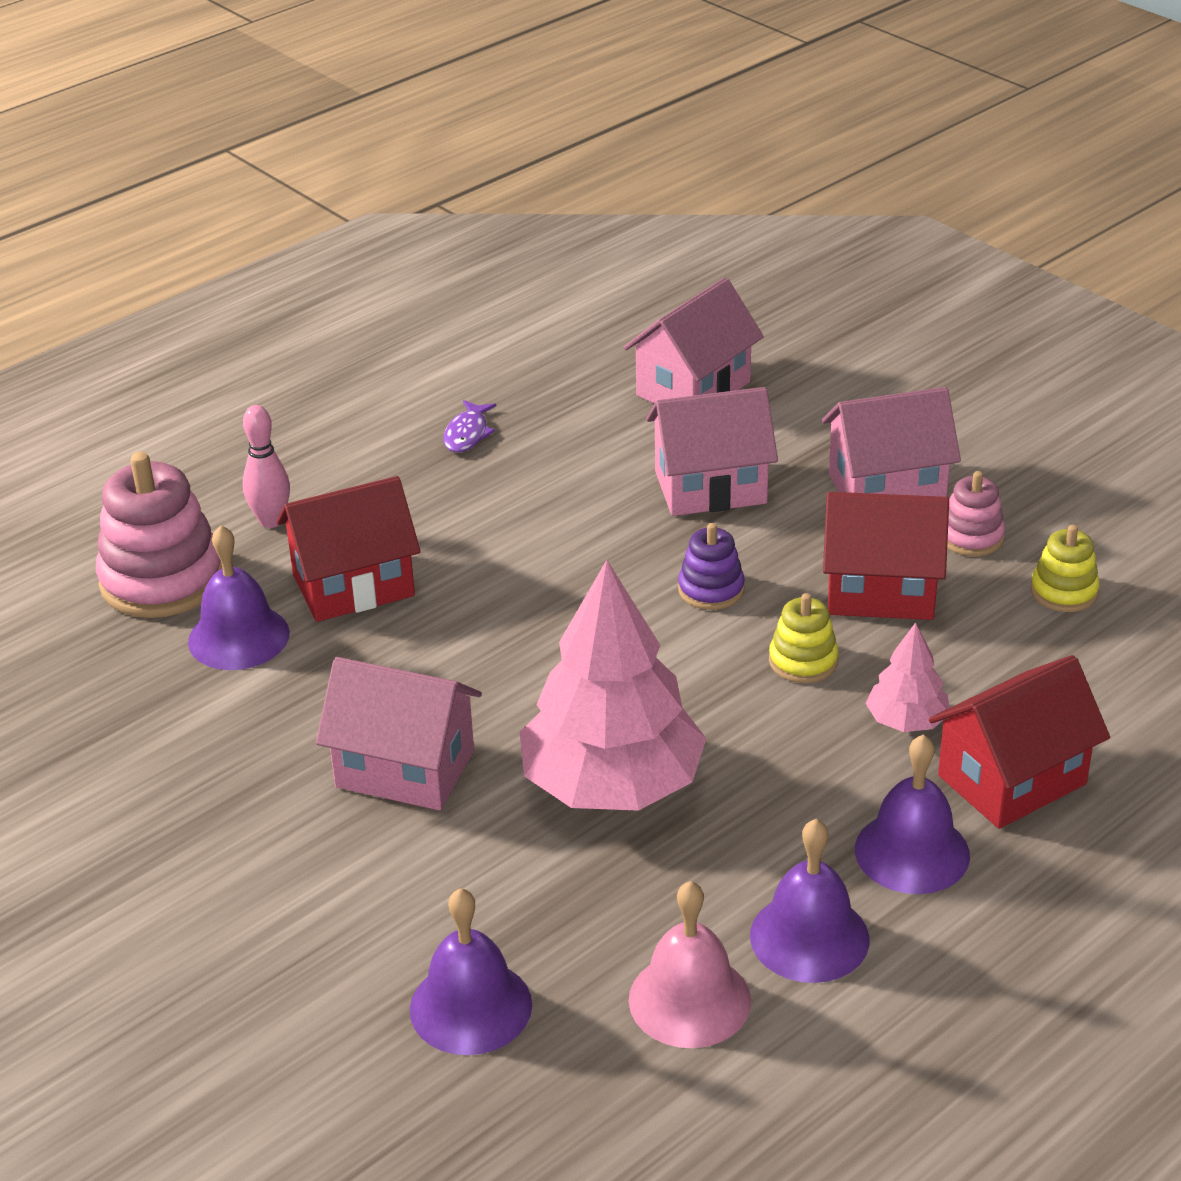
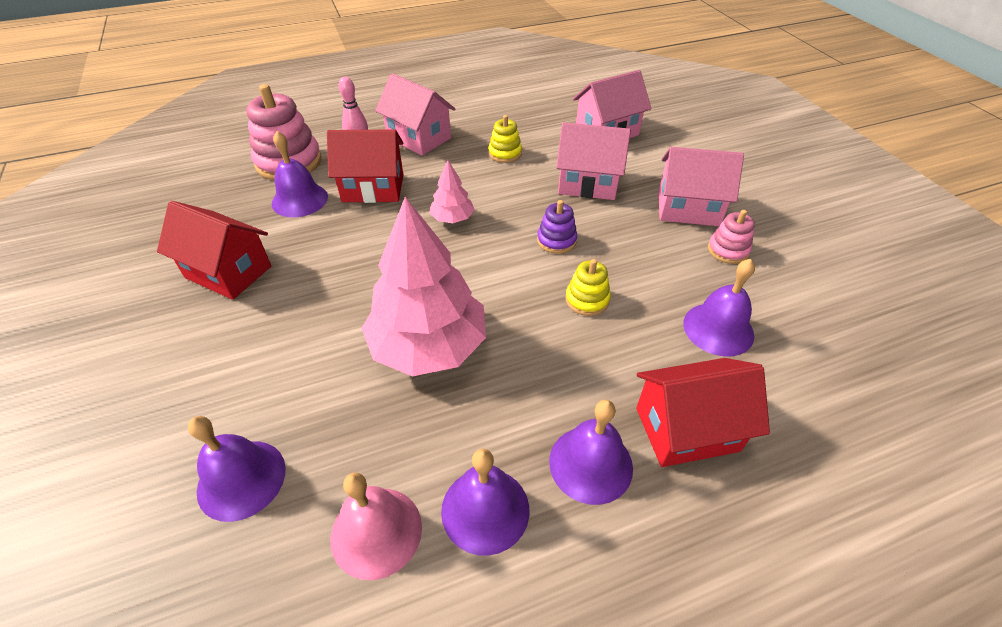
camera: 20 degrees right, 10 degrees up
pink house [316,657,482,810] -> pink house moved to [375,73,455,156]
purple fish [443,400,496,453] -> none
red house [823,492,949,620] -> red house moved to [157,201,271,300]
pink tree [865,622,949,732] -> pink tree moved to [429,160,475,223]
yellow stacking toy [1030,524,1100,612] -> yellow stacking toy moved to [489,115,522,163]
none -> purple bell [683,259,755,356]

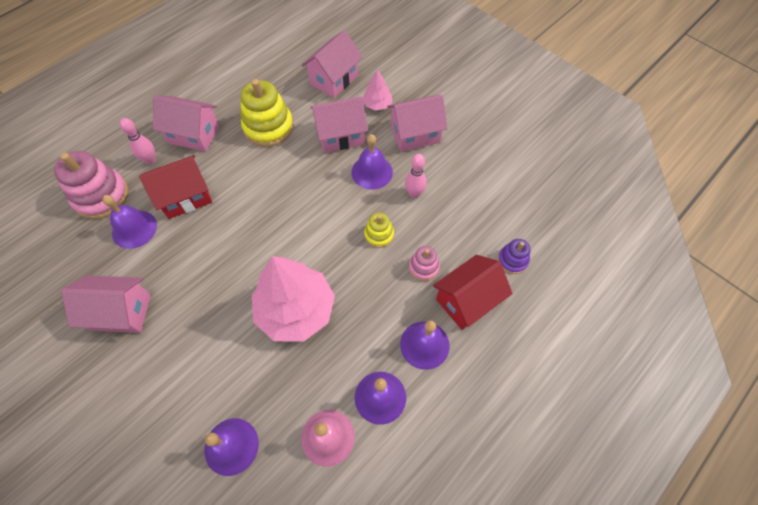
camera: 25 degrees left, 15 degrees up
red house [157,201,271,300] -> pink house [61,275,151,333]
pink tree [429,160,475,223] -> pink tree moved to [362,69,392,110]
yellow stacking toy [489,115,522,163] -> yellow stacking toy [241,79,293,147], size x1.90
purple stacking toy [537,200,577,254] -> purple stacking toy moved to [498,239,530,274]
purple bell [683,259,755,356] -> purple bell moved to [352,134,393,190]
pink stacking toy [708,210,755,264] -> pink stacking toy moved to [409,246,440,281]
none -> pink bowling pin [405,154,427,198]

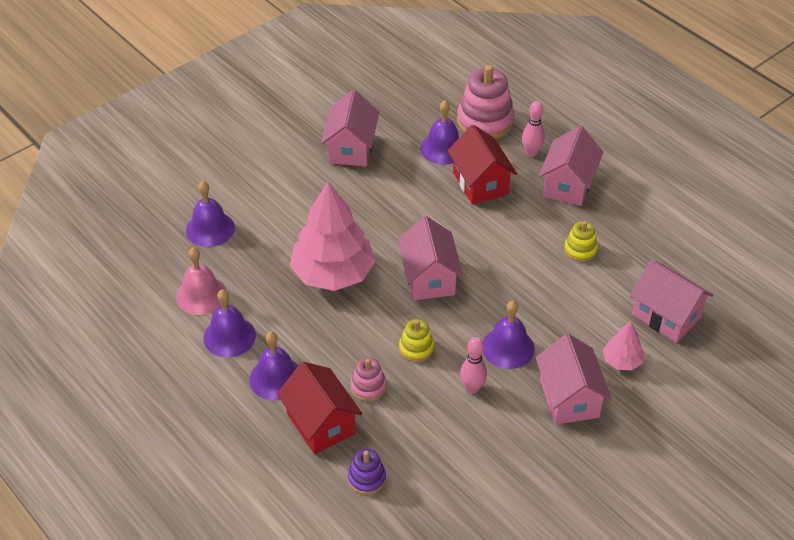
camera: 95 degrees right, 15 degrees down
yellow stacking toy [241,79,293,147] -> yellow stacking toy [564,221,598,262], size x0.53
pink house [311,97,368,153] -> pink house moved to [398,216,463,300]

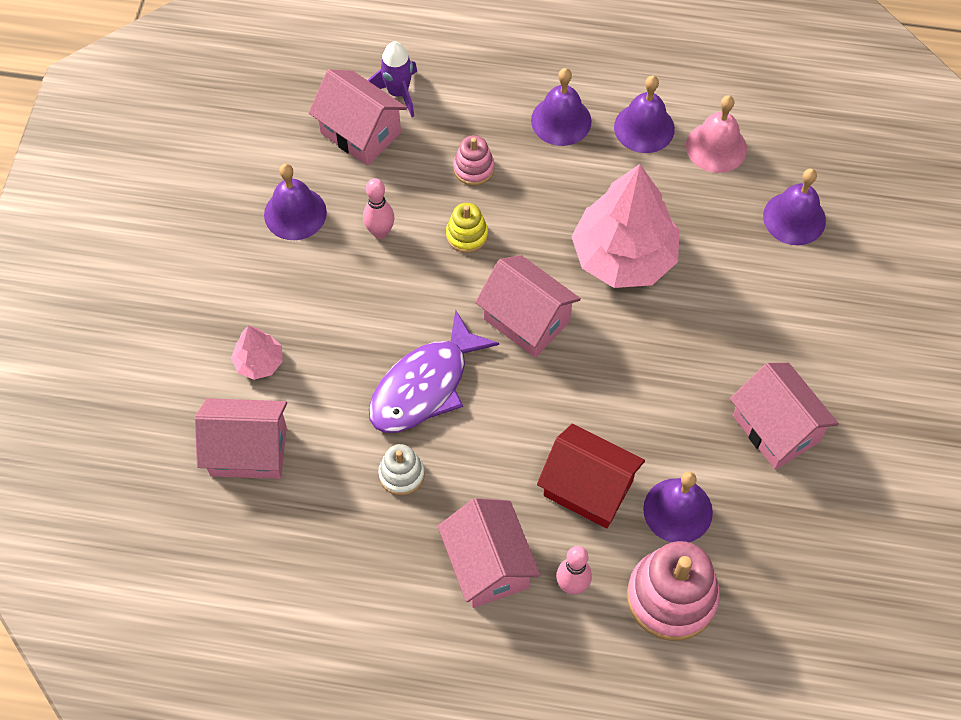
camera: 140 degrees right, 15 degrees up
red house [277,362,362,454] -> none
purple stacking toy [348,448,386,495] -> purple rocket [368,41,417,117]
purple bell [483,301,535,369] -> purple bell moved to [264,164,327,240]
pink house [535,334,612,425] -> pink house moved to [309,69,407,166]
yellow stacking toy [564,221,598,262] -> white stacking toy [378,444,425,495]
none -> purple fish [369,310,499,433]

